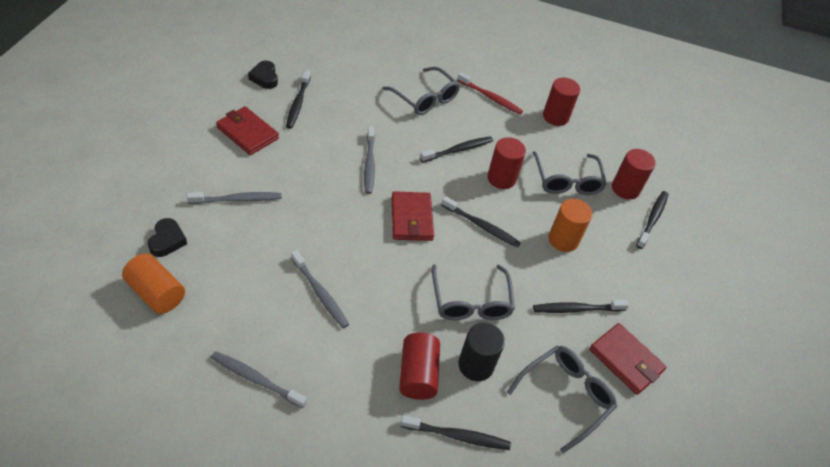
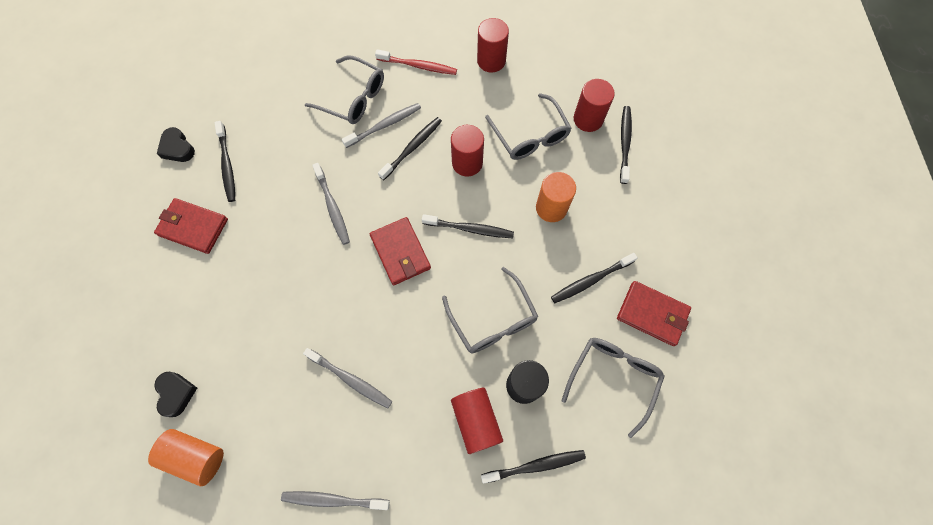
camera: 15 degrees left, 20 degrees up
grey toothbrush [187,192,282,204] -> grey toothbrush moved to [342,103,421,148]

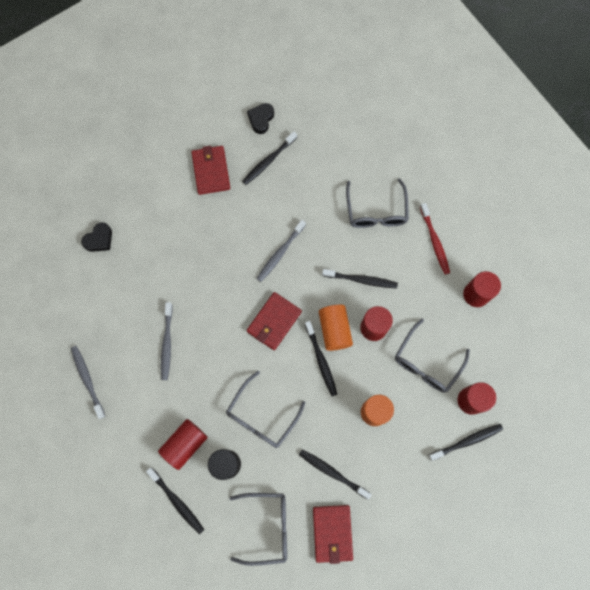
camera: 60 degrees right, 5 degrees up
orange cylinder [148,429,224,486] -> orange cylinder moved to [319,305,353,351]
grey toothbrush [342,103,421,148] -> none

